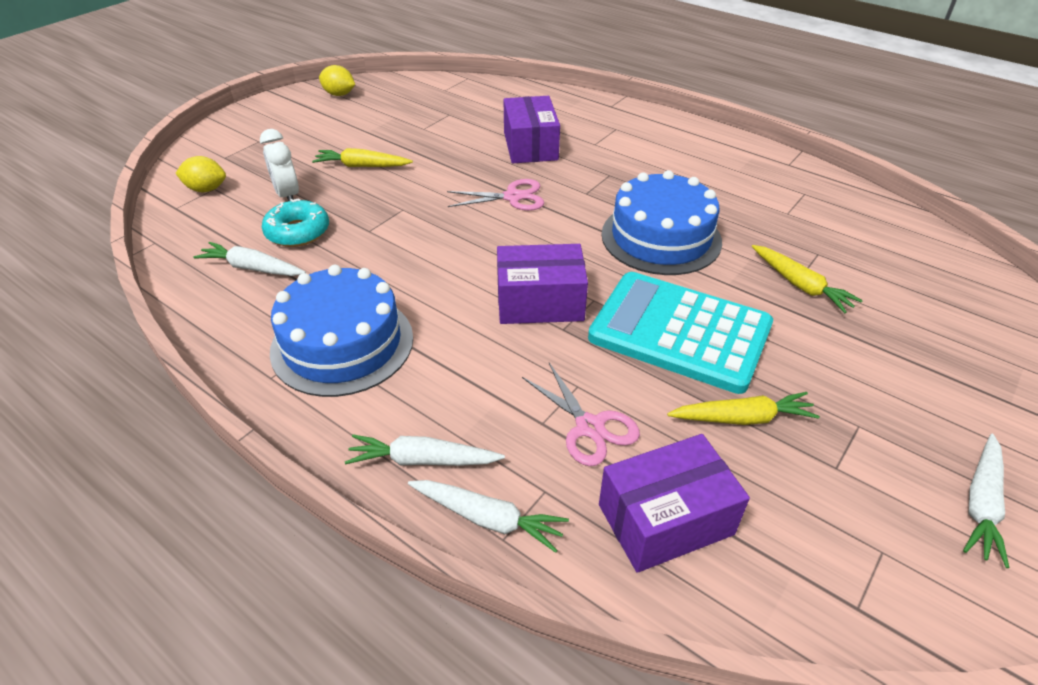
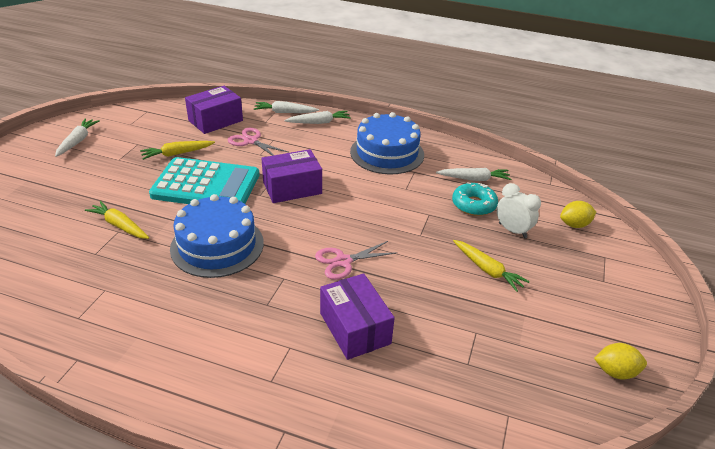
camera: 160 degrees right, 5 degrees down
yellow carrot [312,148,413,167] -> yellow carrot turned 60 degrees clockwise [453,240,530,292]

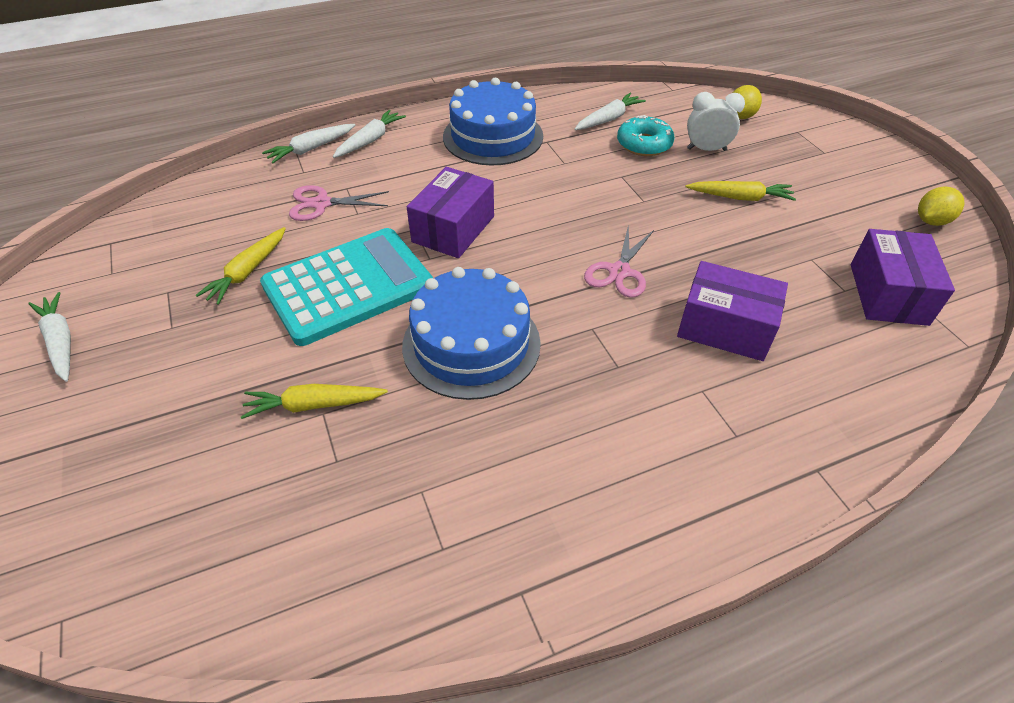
camera: 40 degrees left, 10 degrees up
purple box [185,86,243,134] -> purple box moved to [851,229,955,326]

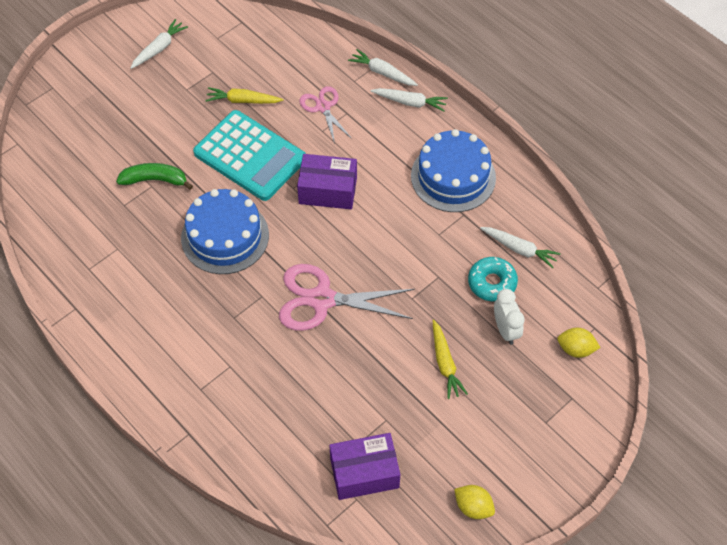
camera: 70 degrees right, 10 degrees up
yellow carrot [241,384,388,419] -> green banana [116,163,193,190]
pink scissors [584,224,654,298] -> pink scissors [279,264,415,331], size x1.71
purple box [677,261,788,361] -> none

